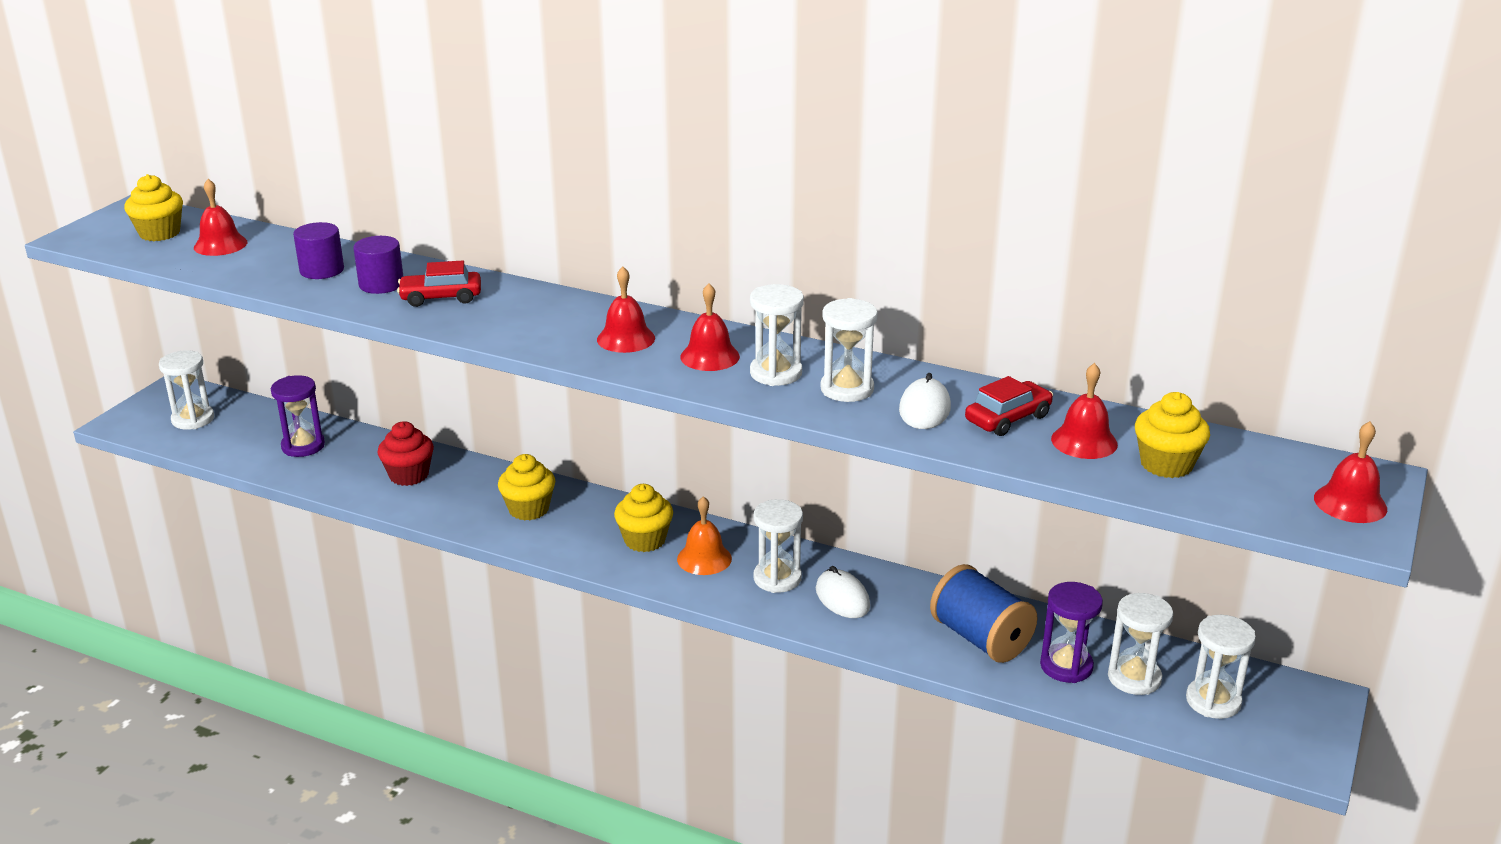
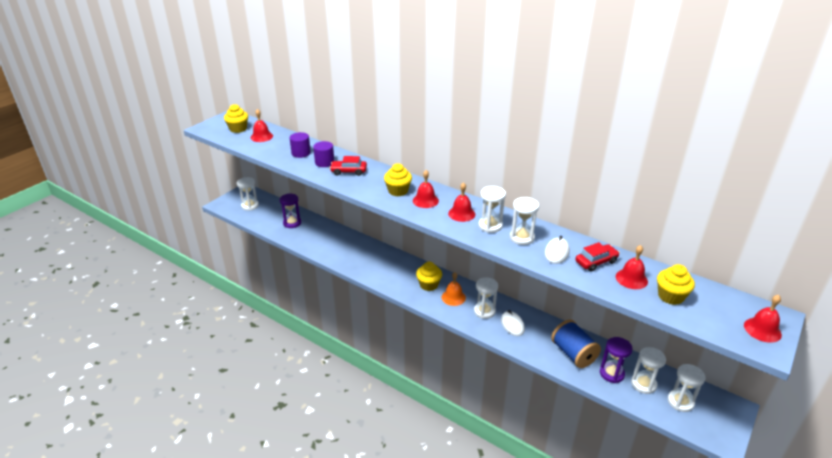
camera: 10 degrees right, 5 degrees up
red cupcake [377,421,434,486] -> none
yellow cupcake [498,454,555,521] -> yellow cupcake moved to [384,163,412,196]

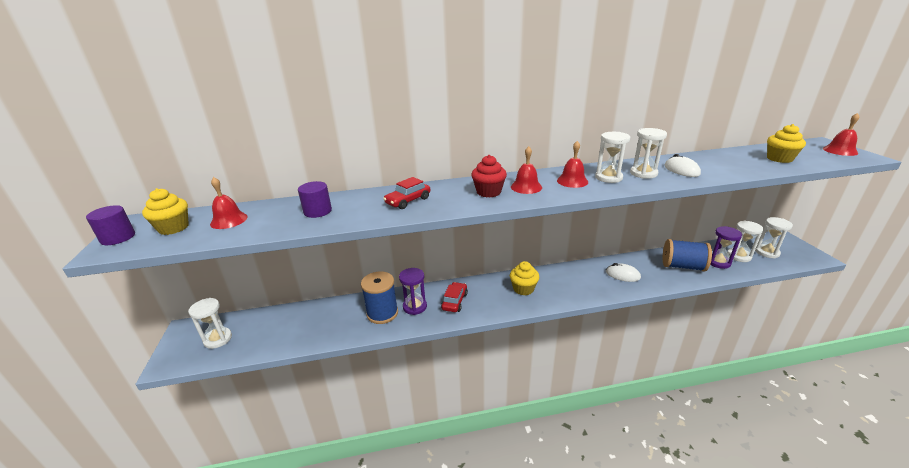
camera: 45 degrees left, 5 degrees down
purple hourglass [280,194,301,228] -> purple hourglass moved to [399,268,427,315]
purple cylinder [313,141,334,167] -> purple cylinder moved to [86,205,135,245]
yellow cupcake [384,163,412,196] -> red cupcake [471,155,507,198]
orange bell [442,272,466,306] -> none
white hourglass [474,277,498,319] -> none
red car [575,242,620,272] -> red car moved to [441,282,468,312]
red bell [616,245,648,289] -> none
none -> blue spool [361,272,398,324]

